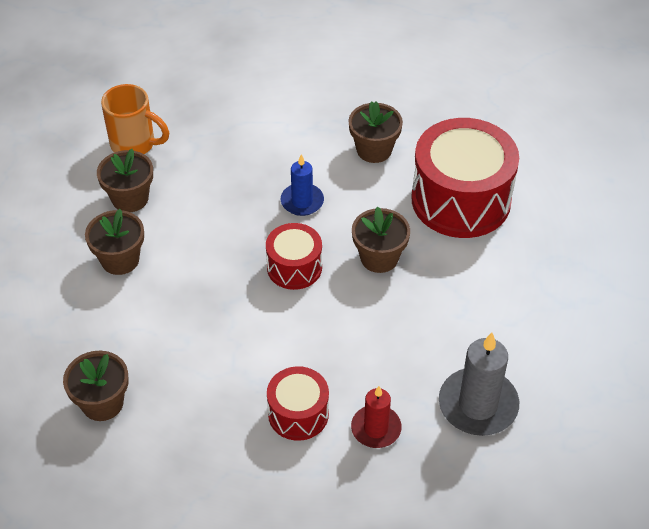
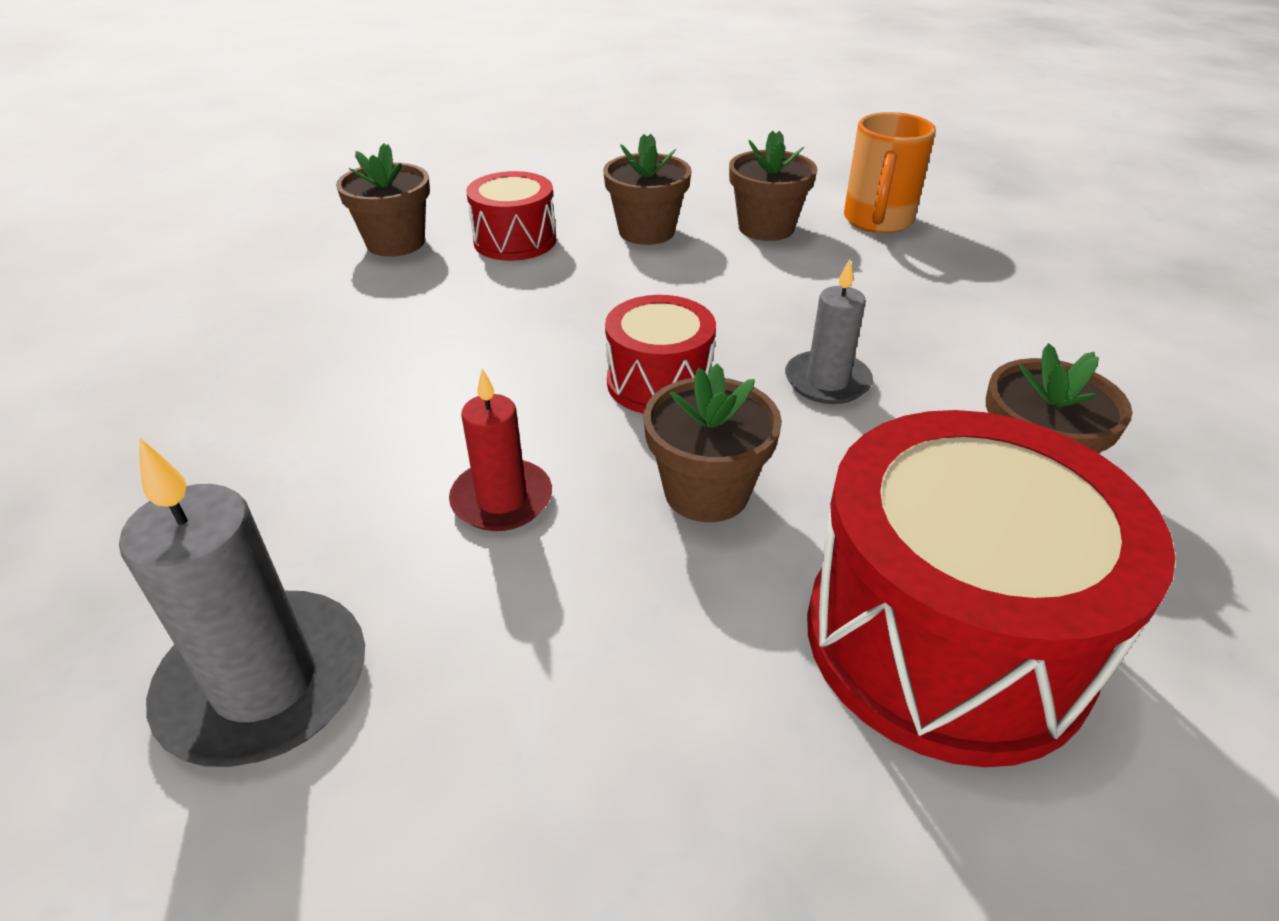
camera: 85 degrees right, 10 degrees down
red drum [267,366,329,441] -> red drum moved to [466,171,556,261]
blue candle [281,154,324,216] -> grey candle [785,259,873,404]
red candle [351,386,401,448] -> red candle moved to [449,368,552,531]

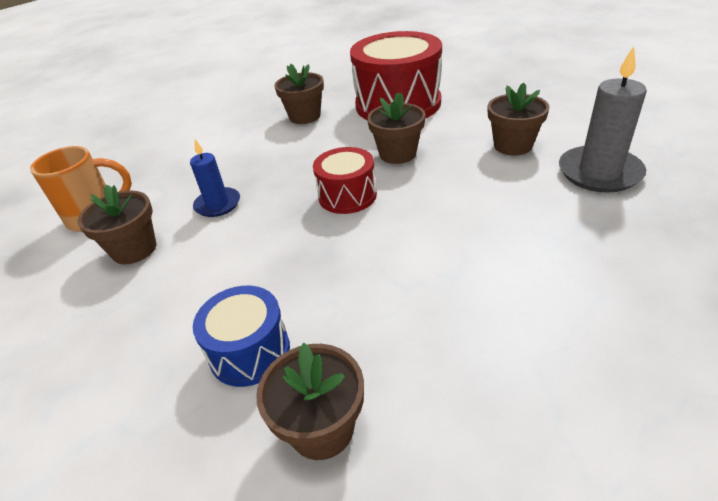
camera: 125 degrees left, 0 degrees up
red candle [449,368,552,531] -> none
red drum [466,171,556,261] -> blue drum [193,286,290,387]
brown flower pot [603,134,692,245] -> brown flower pot moved to [488,83,549,155]
grey candle [785,259,873,404] -> none
none -> blue candle [190,139,240,217]

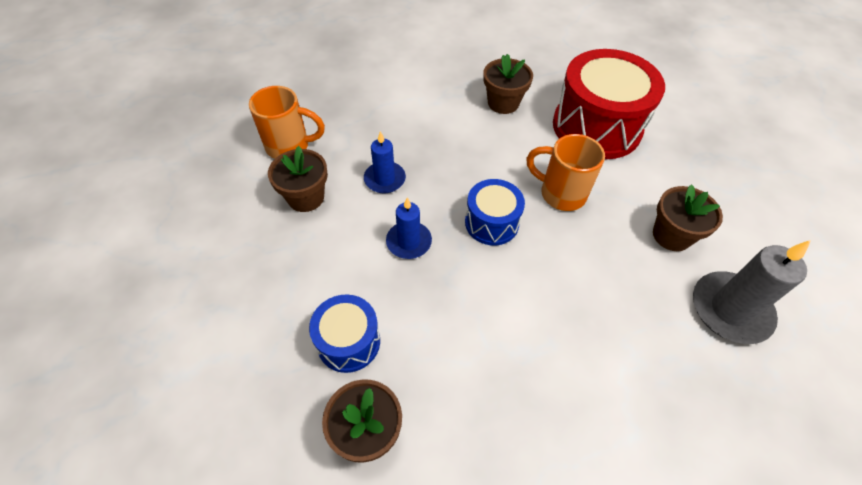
camera: 20 degrees right, 15 degrees up
red drum [313,147,377,214] -> blue drum [465,179,525,245]
brown flower pot [367,92,426,164] -> orange mug [527,134,605,211]
none -> blue candle [386,197,432,259]

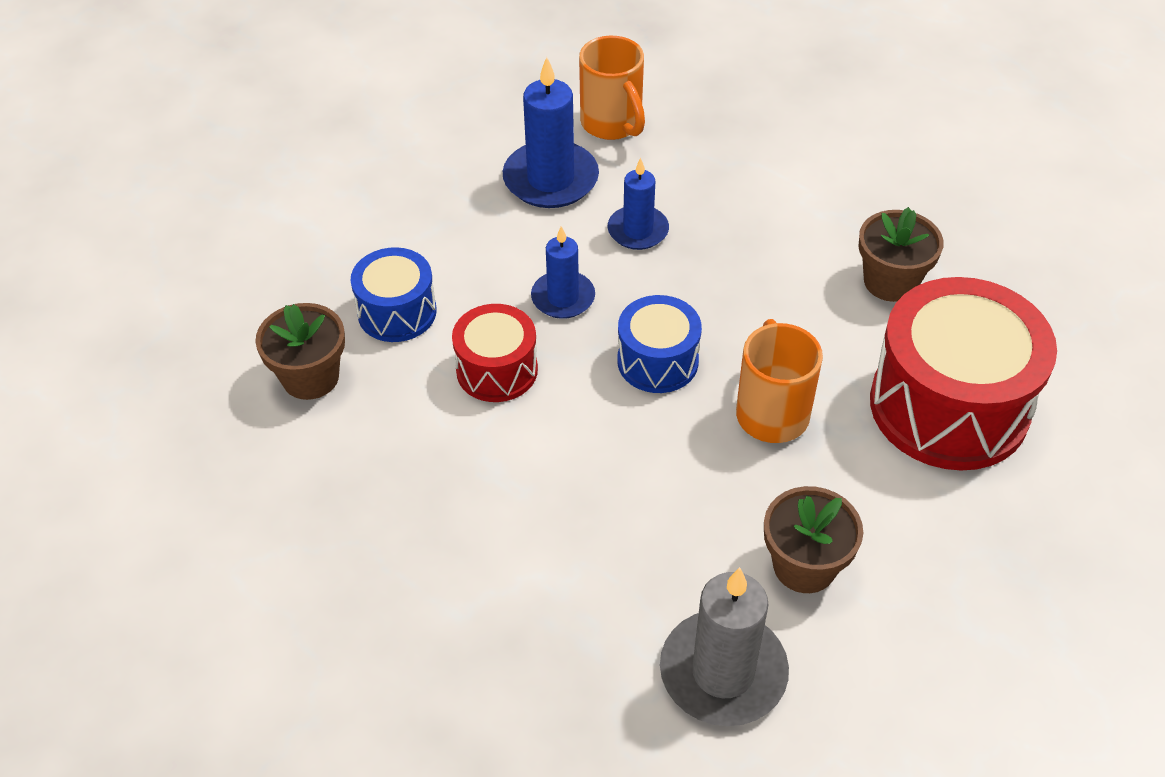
camera: 60 degrees right, 5 degrees down
brown flower pot [268,146,328,212] -> blue candle [503,57,599,208]
none -> red drum [452,304,538,402]

